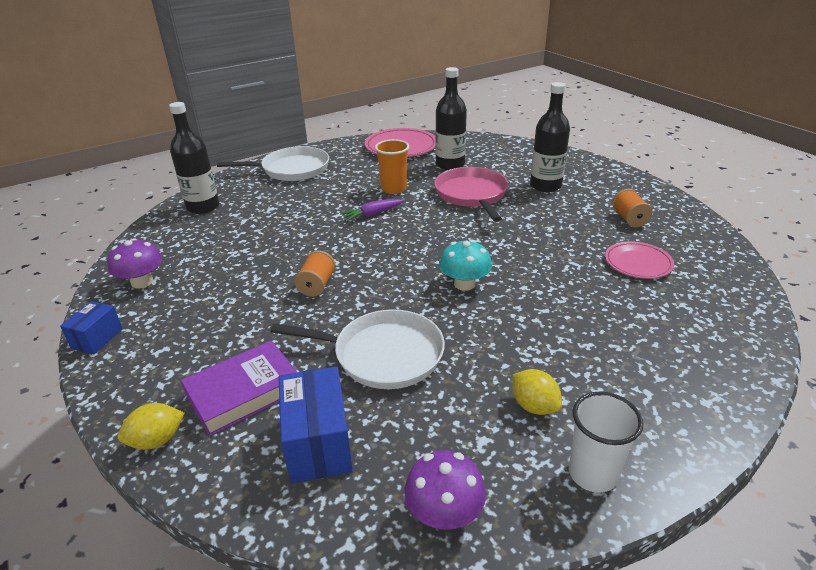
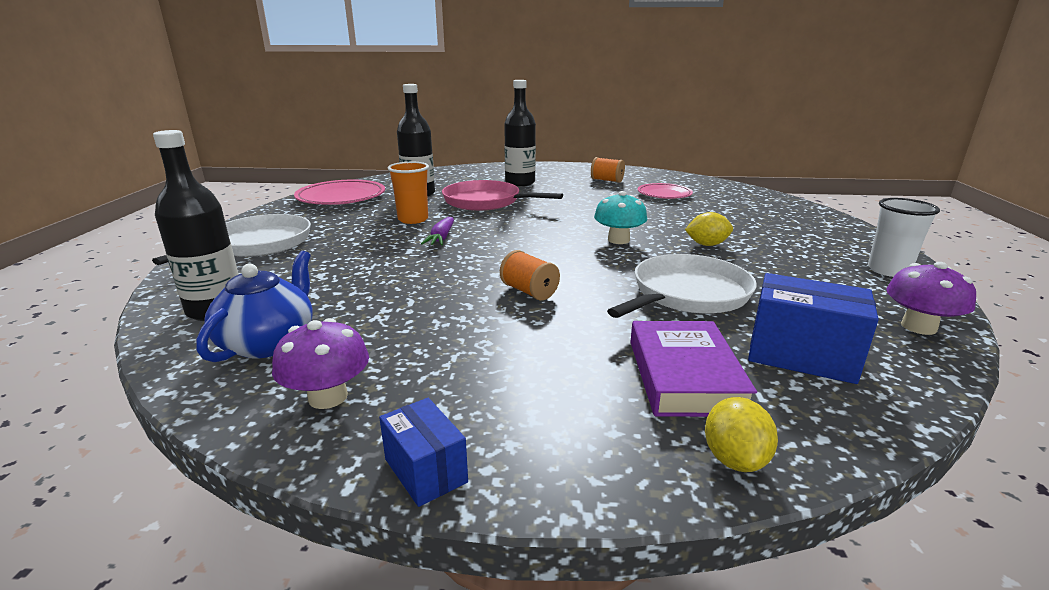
camera: 55 degrees left, 10 degrees down
yellow lemon [512,369,562,415] -> yellow lemon moved to [685,212,733,246]
none -> blue teapot [196,251,313,362]

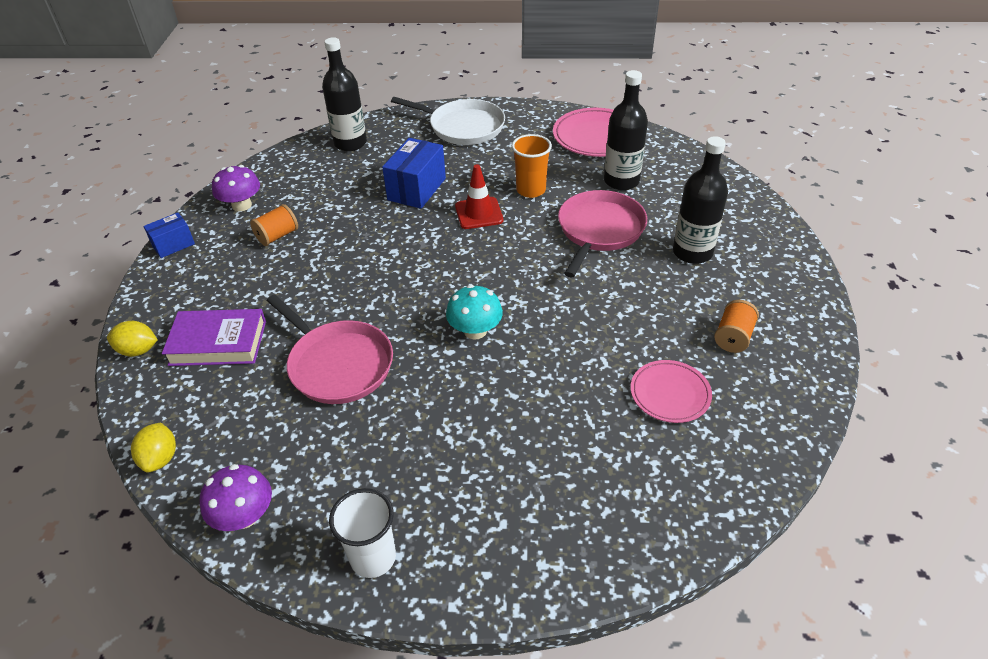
camera: 90 degrees right, 20 degrees up
blue teapot [196,251,313,362] -> none
purple carrot [421,217,454,245] -> red traffic cone [455,164,503,229]
orange spool [500,250,560,300] -> orange spool moved to [250,204,298,246]
white pan [607,254,757,318] -> pink pan [267,295,393,404]
yellow lemon [685,212,733,246] -> yellow lemon moved to [131,423,176,472]
blue box [748,273,879,384] -> blue box moved to [382,138,446,209]

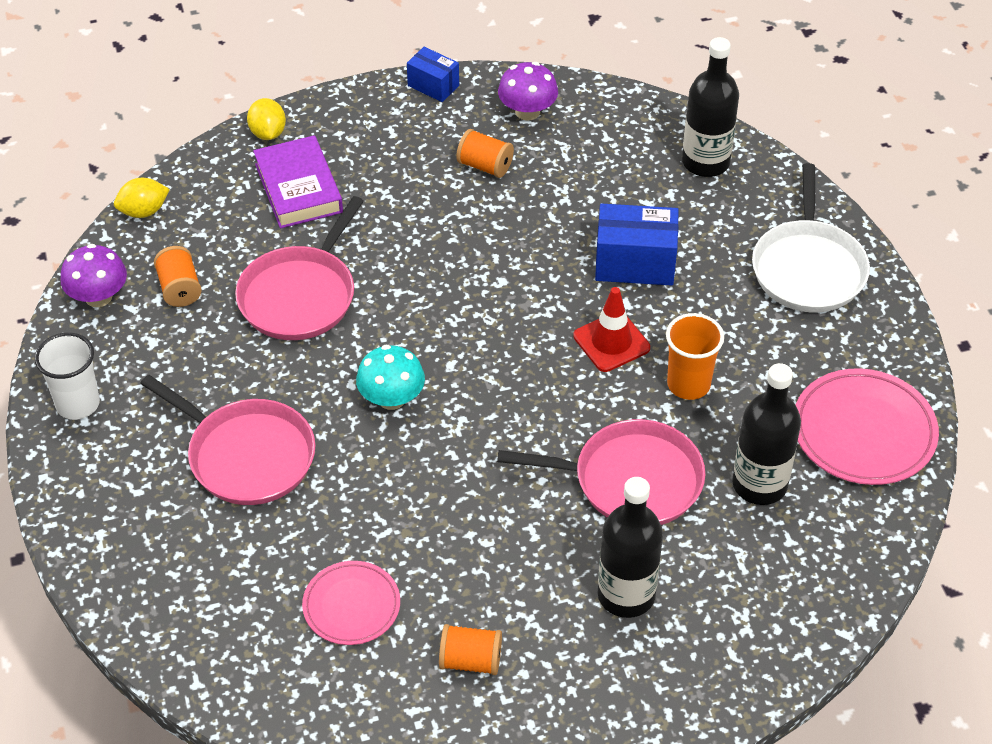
camera: 70 degrees right, 5 degrees up
none -> pink pan [140,375,316,505]
none -> orange spool [154,246,202,307]

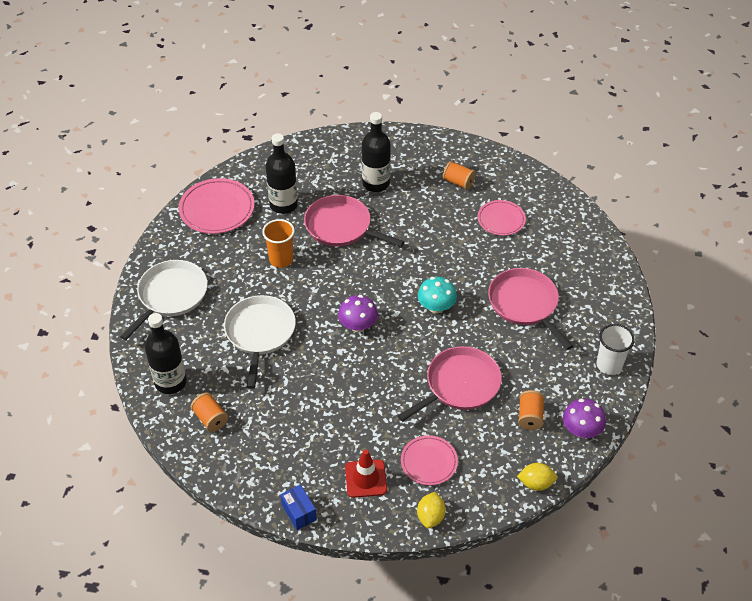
camera: 155 degrees left, 0 degrees up
purple book [253,135,343,229] -> pink plate [401,435,458,485]
orange spool [456,129,514,178] -> orange spool moved to [191,393,228,432]
purple mushroom [498,62,558,121] -> purple mushroom moved to [338,295,378,332]
red traffic cone [573,287,650,372] -> red traffic cone moved to [345,449,387,498]
blue box [595,204,679,286] -> white pan [224,295,296,389]

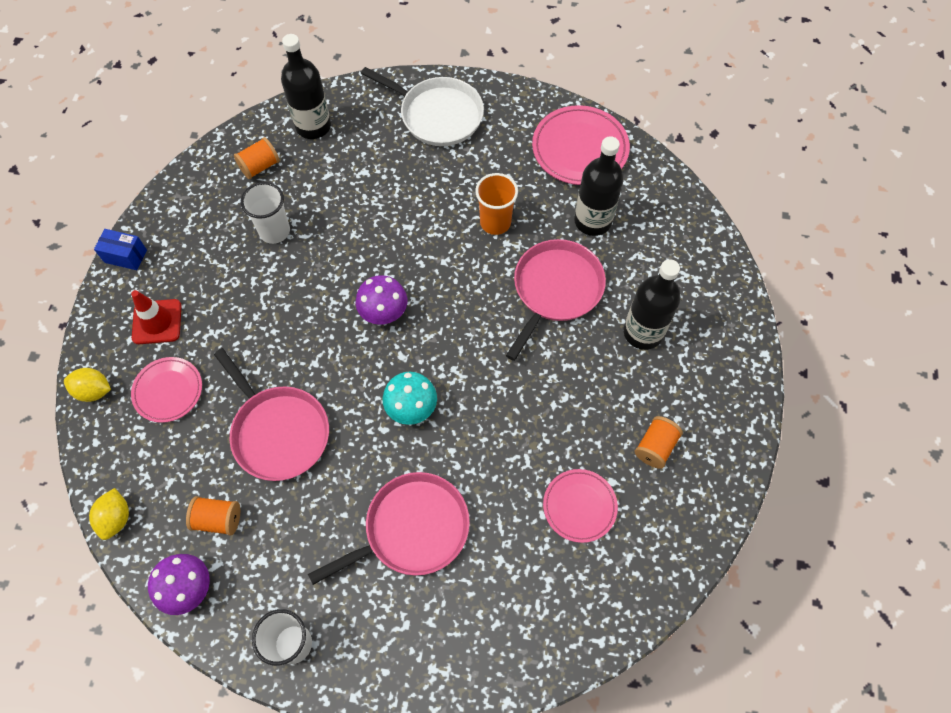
camera: 90 degrees right, 15 degrees up
white pan [224,295,296,389] -> none
blue box [281,484,317,530] -> blue box turned 45 degrees clockwise [94,229,147,270]
none -> white cup [241,182,290,244]

